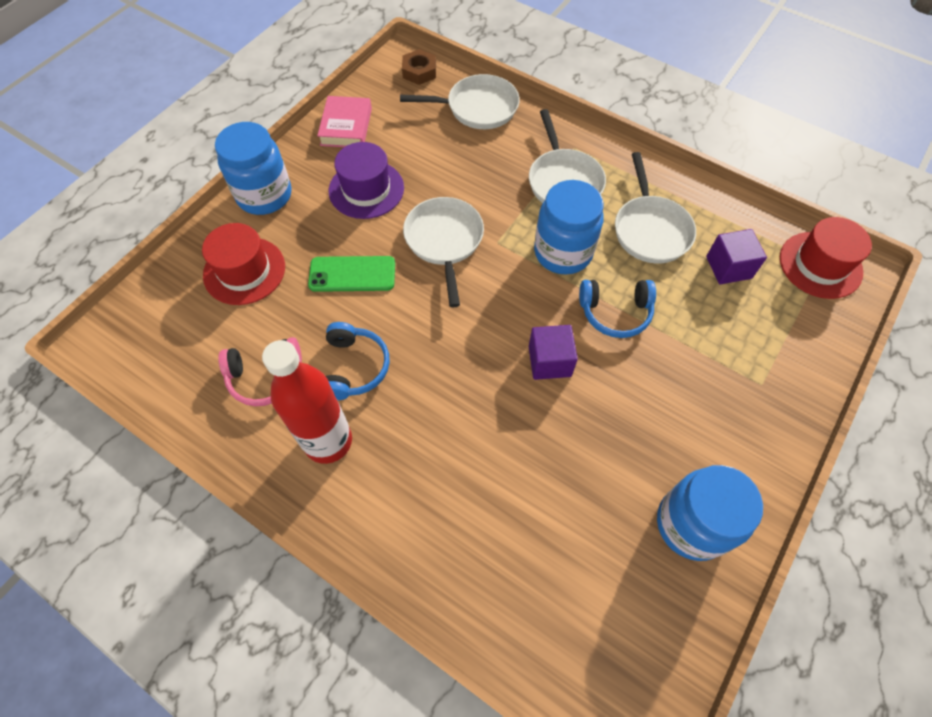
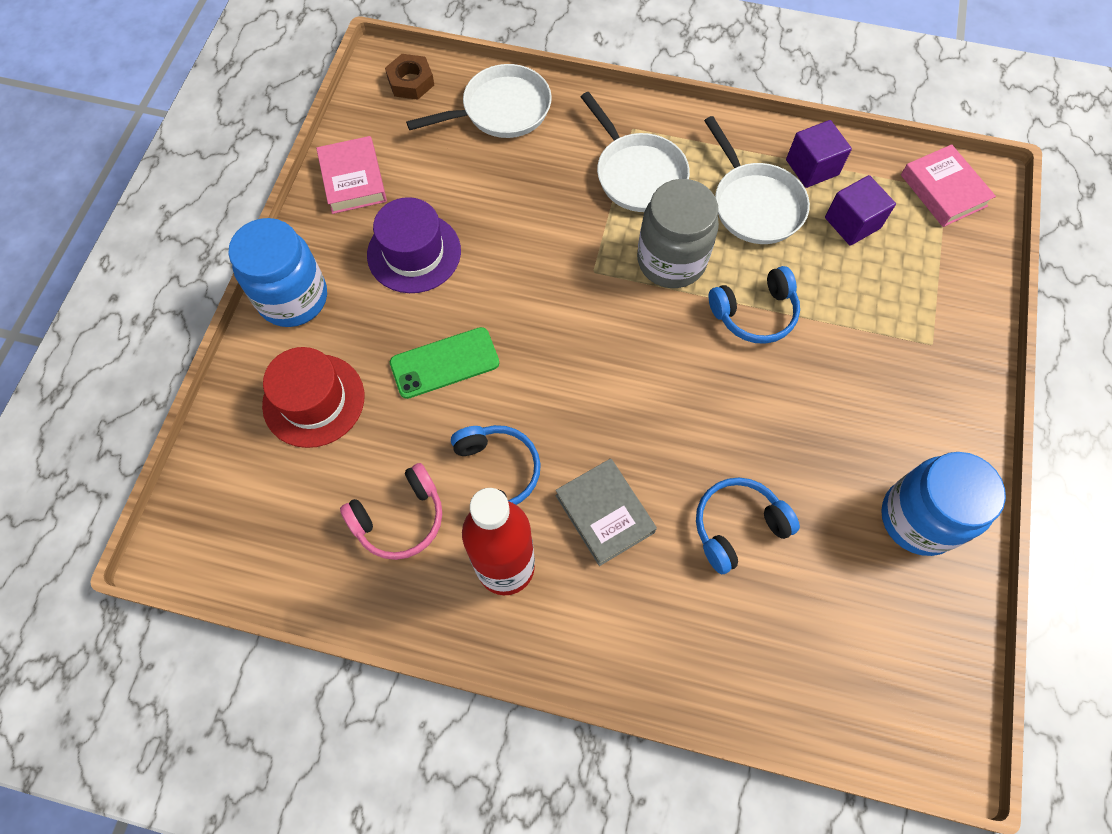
camera: 20 degrees left, 5 degrees up
white pan [403,197,484,307] -> none
purple cube [529,325,578,380] -> purple cube moved to [786,120,852,188]
blue jar [534,180,604,274] -> grey jar [637,179,719,288]
red hat [780,217,872,299] -> pink book [901,144,996,227]
none -> grey book [556,458,657,566]
none -> blue headphones [696,477,800,575]

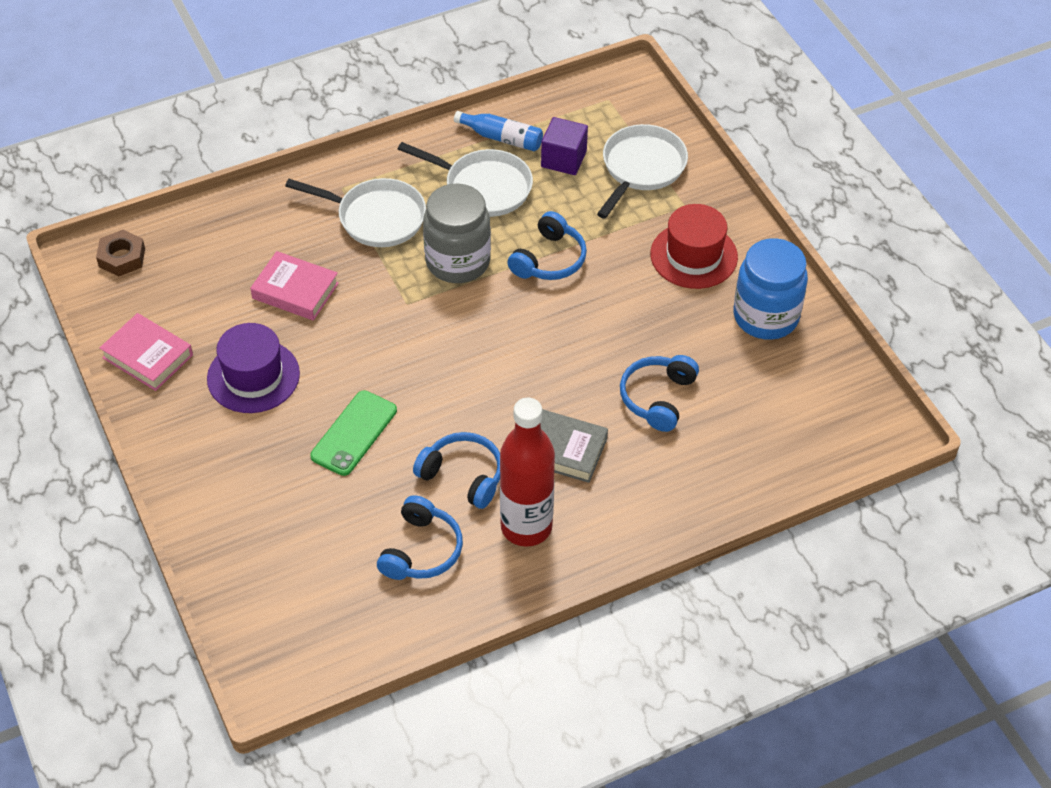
camera: 40 degrees left, 15 degrees down
blue jar [228,218,327,327] -> none
red hat [262,347,364,448] -> red hat moved to [650,204,738,289]
pink headphones [340,463,442,560] -> blue headphones [377,495,463,580]
white pan [406,64,552,138] -> white pan moved to [597,124,688,219]
purple cube [786,120,852,188] -> blue bottle [454,111,543,151]
pink book [901,144,996,227] -> pink book moved to [250,251,339,321]

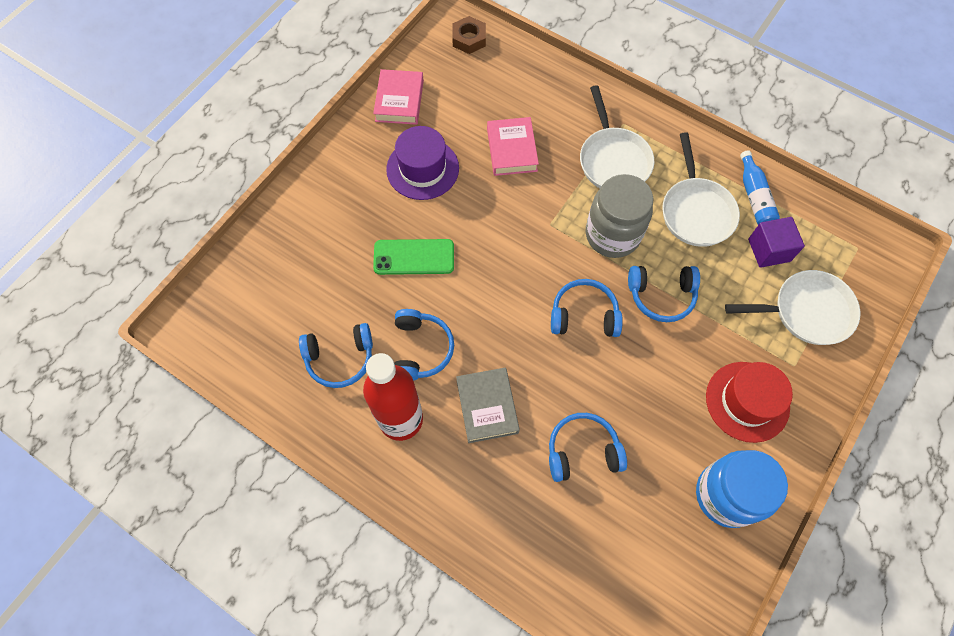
camera: 60 degrees right, 15 degrees up
none -> blue headphones [551,279,623,337]

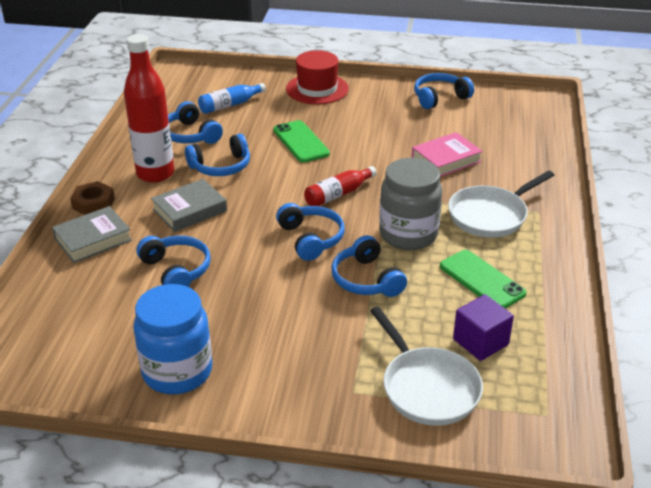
camera: 65 degrees right, 30 degrees down
pink book [373,69,424,125] -> blue headphones [414,73,474,109]
purple hat [386,126,459,200] -> none
brown nut [452,16,486,54] -> brown nut moved to [70,181,115,215]
white pan [662,132,740,247] -> green phone [440,250,526,309]
red hat [706,362,793,443] -> red hat moved to [286,50,349,104]
blue bottle [740,150,780,225] -> blue bottle moved to [198,83,266,114]
none -> grey book [52,206,132,263]
none -> red bottle [304,166,377,206]

